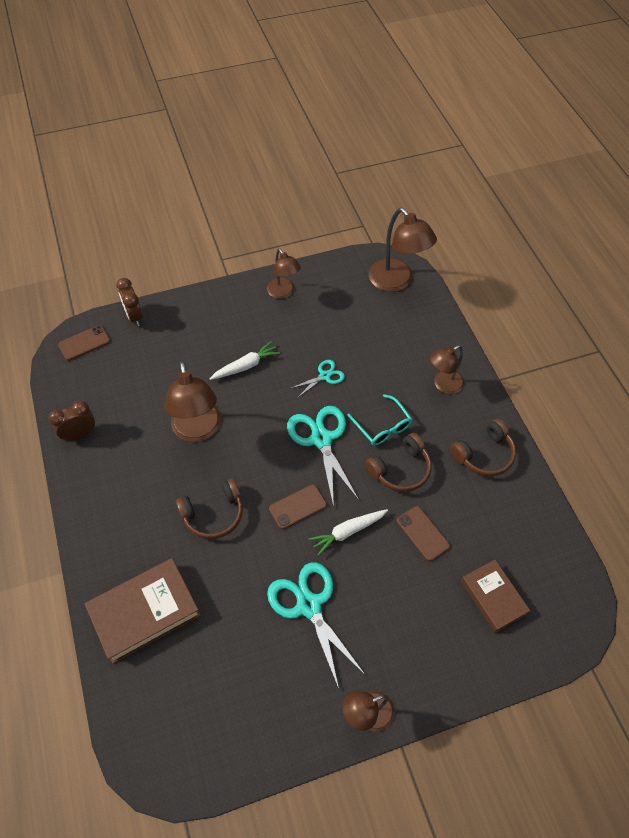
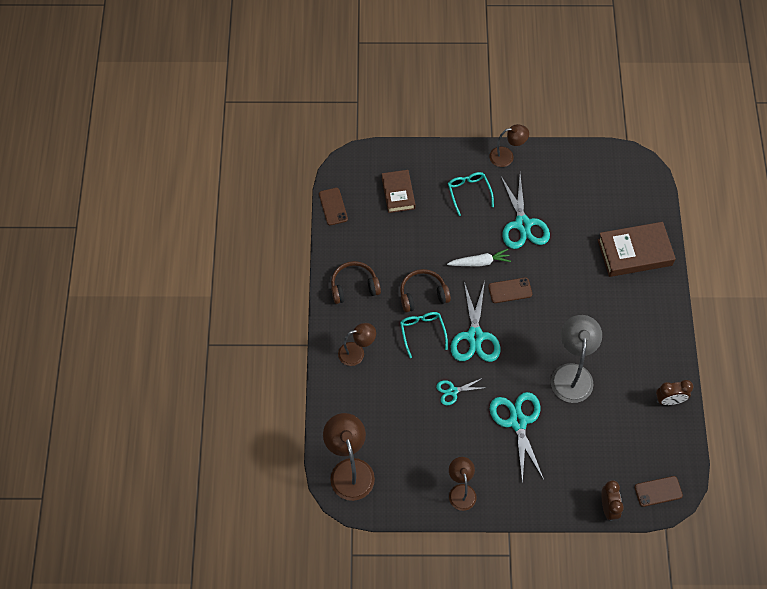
camera: 160 degrees left, 5 degrees up
brown lamp [164,361,221,442] -> grey lamp [551,315,602,403]
brown headphones [176,478,243,539] -> none
white carrot [210,341,280,380] -> turquoise scissors [490,392,544,484]
brown phone [397,506,450,561] -> brown phone moved to [319,188,348,225]
none -> turquoise glasses [448,172,494,216]

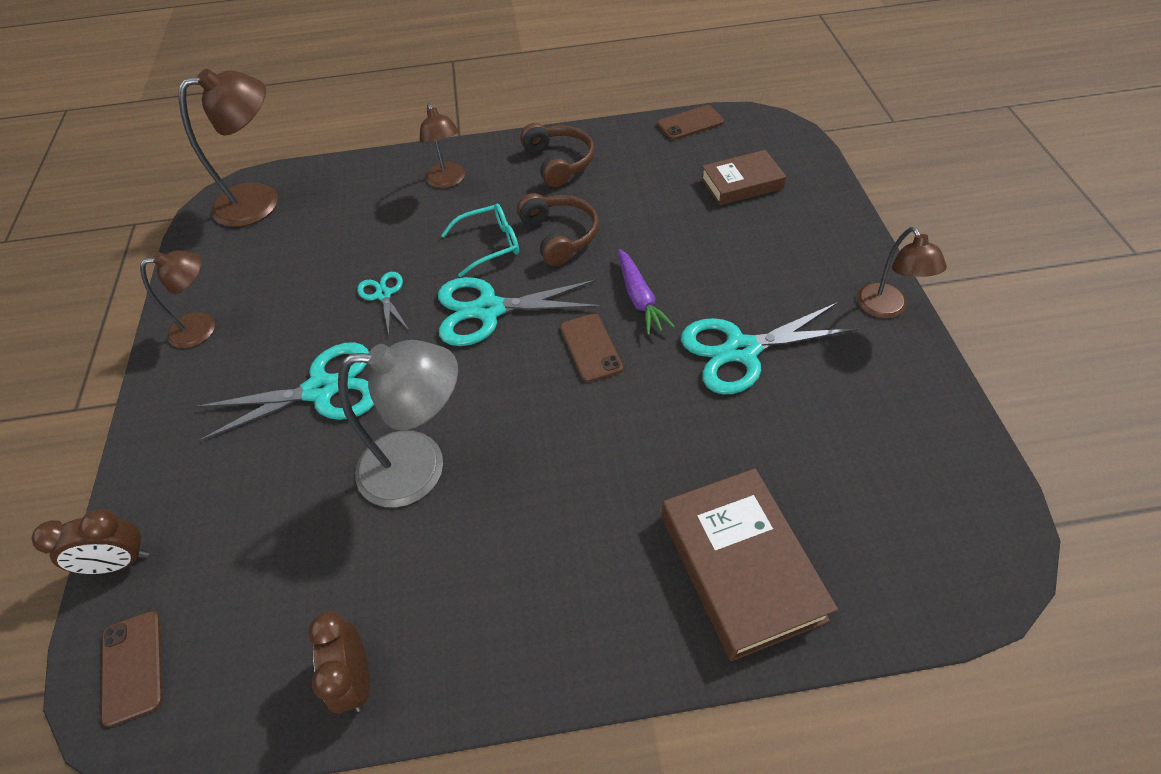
camera: 85 degrees right, 10 degrees down
white carrot [447,249,511,267] -> purple carrot [618,249,675,335]
turquoise glasses [448,172,494,216] -> none

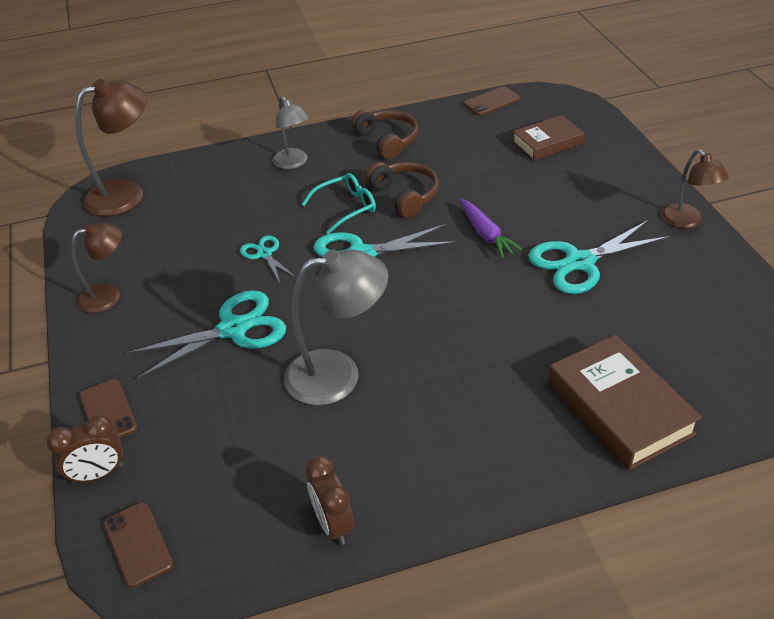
camera: 10 degrees left, 10 degrees down
brown lamp [420,103,465,188] -> grey lamp [272,96,309,169]
brown phone [560,314,623,382] -> brown phone moved to [79,379,137,438]

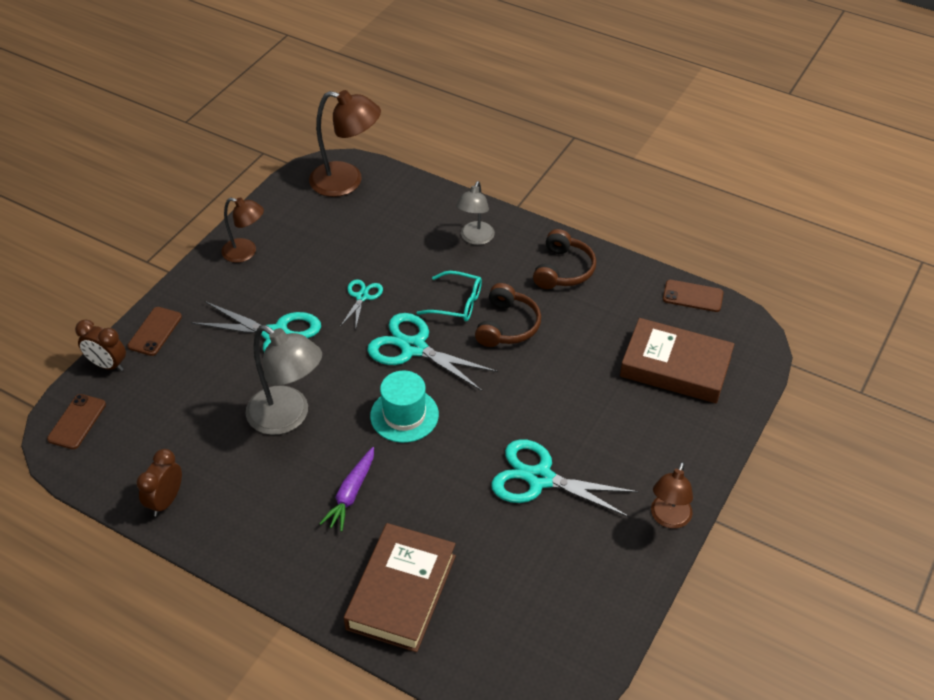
camera: 45 degrees right, 5 degrees up
purple carrot [460,199,523,258] -> purple carrot moved to [319,447,374,531]
brown book [512,115,584,161] -> brown book [620,318,735,404], size x1.56
none -> turquoise hat [370,371,439,443]

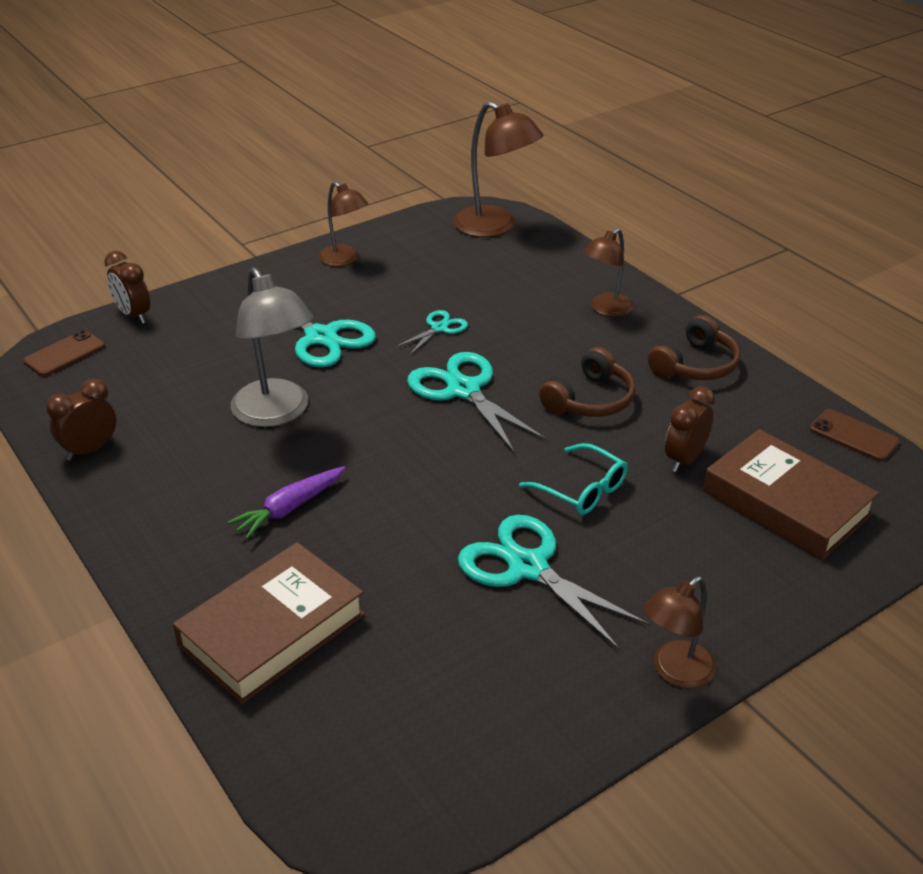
camera: 25 degrees right, 10 degrees down
brown phone [128,307,182,356] -> none
turquoise hat [370,371,439,443] -> none
turquoise glasses [417,271,482,322] -> turquoise glasses moved to [519,443,628,515]
grey lamp [456,181,495,245] -> brown lamp [583,228,634,317]
none -> brown clock [665,386,715,472]

